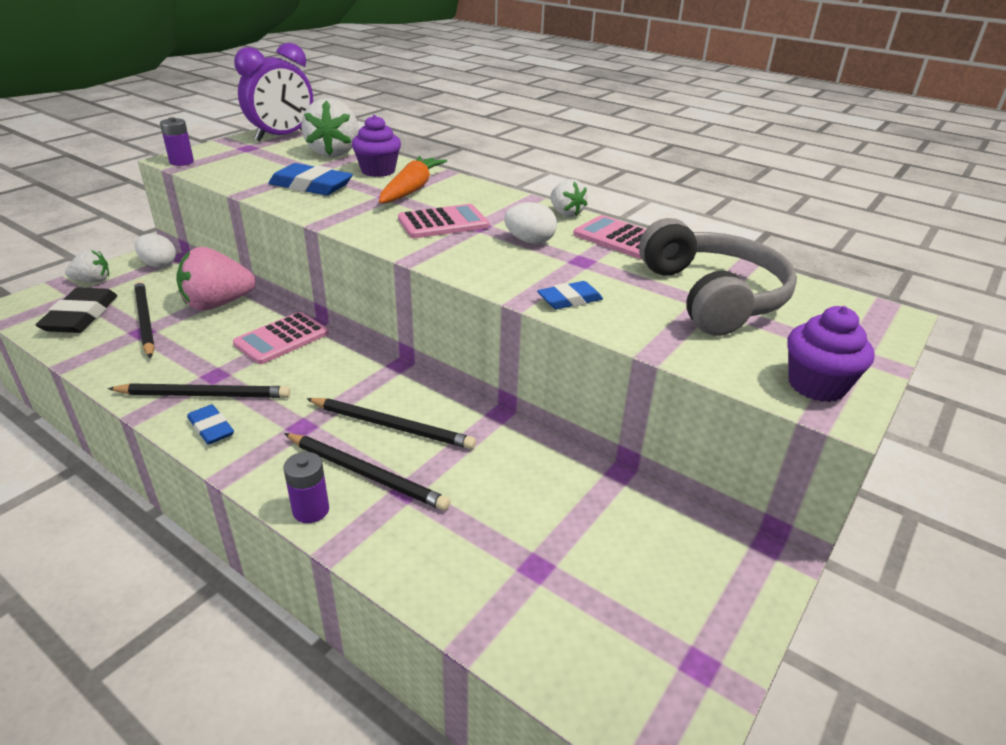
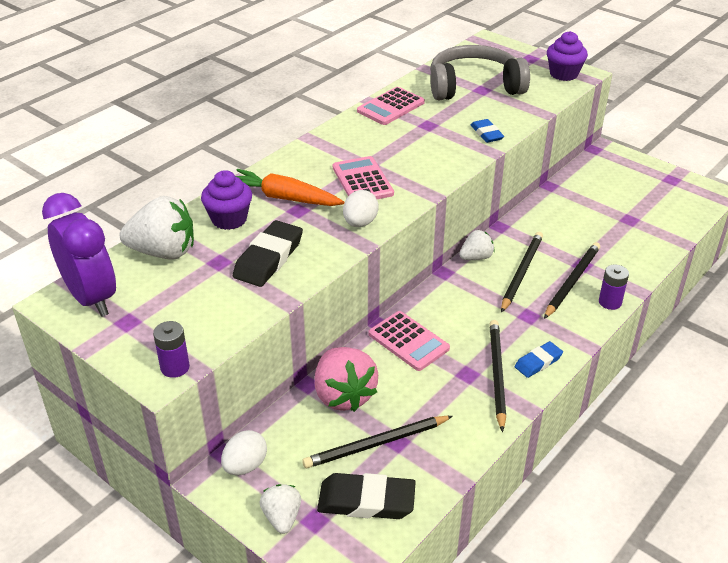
camera: 85 degrees left, 5 degrees up
blue eraser [269,163,353,195] -> black eraser [233,220,303,287]
white egg [504,202,557,244] -> white egg moved to [343,190,379,227]
white strawberry [550,179,588,217] -> white strawberry moved to [459,230,495,260]

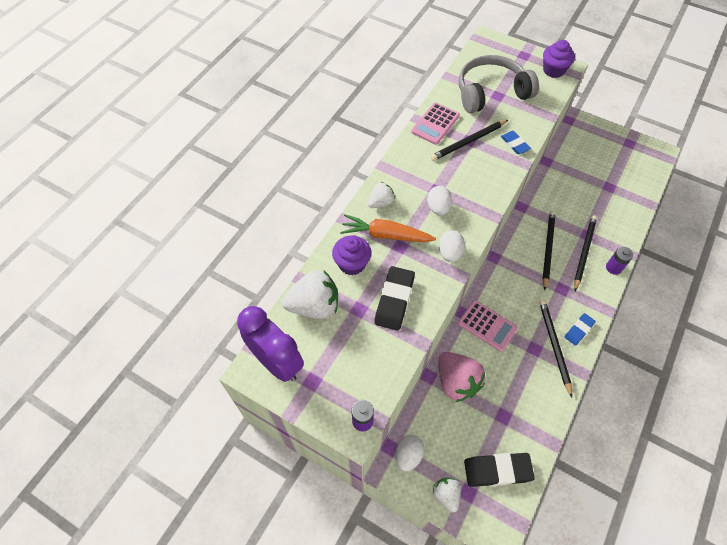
camera: 10 degrees left, 20 degrees up
black pencil [302,416,453,468] -> black pencil moved to [430,120,508,161]
pink calculator [333,156,394,199] -> white egg [427,186,452,216]
white strawberry [459,230,495,260] -> white strawberry moved to [368,182,395,208]

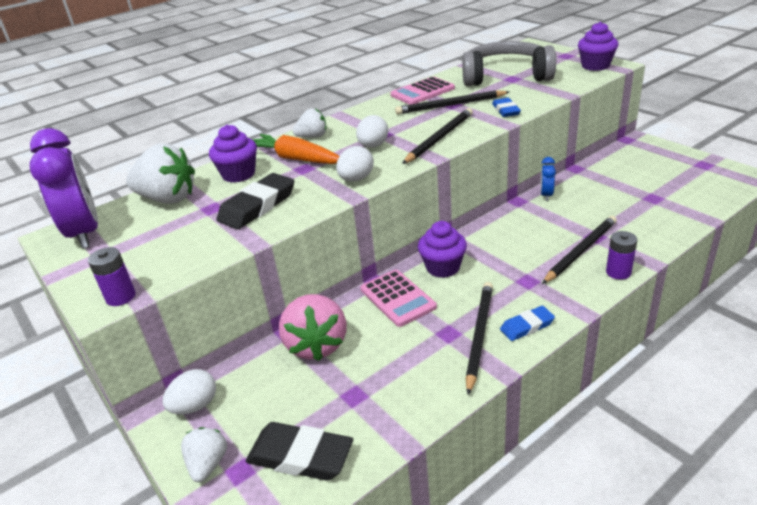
camera: 25 degrees right, 25 degrees down
black pencil [542,211,556,290] -> black pencil moved to [402,108,473,164]
none -> purple cupcake [418,221,467,278]
none -> blue clock [540,157,556,201]

